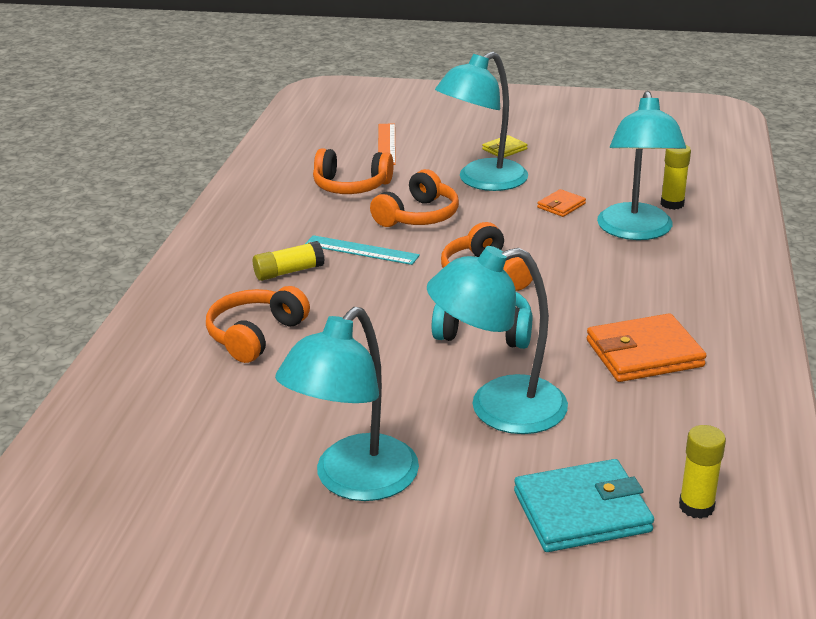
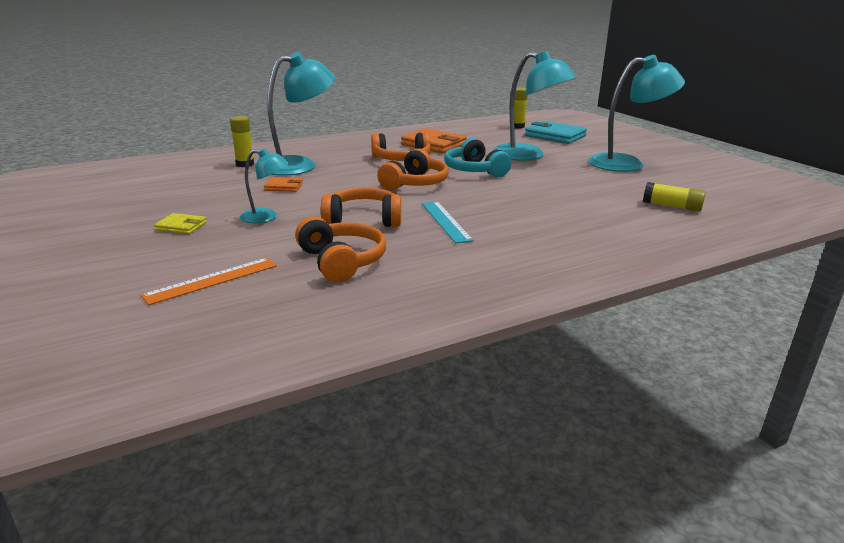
camera: 130 degrees left, 5 degrees down
orange headphones [206,286,310,363] -> orange headphones moved to [371,132,431,161]
yellow glue stick [253,241,325,281] -> yellow glue stick moved to [643,182,706,212]
turquoise lamp [435,52,528,191] -> turquoise lamp [240,148,289,223], size x0.53

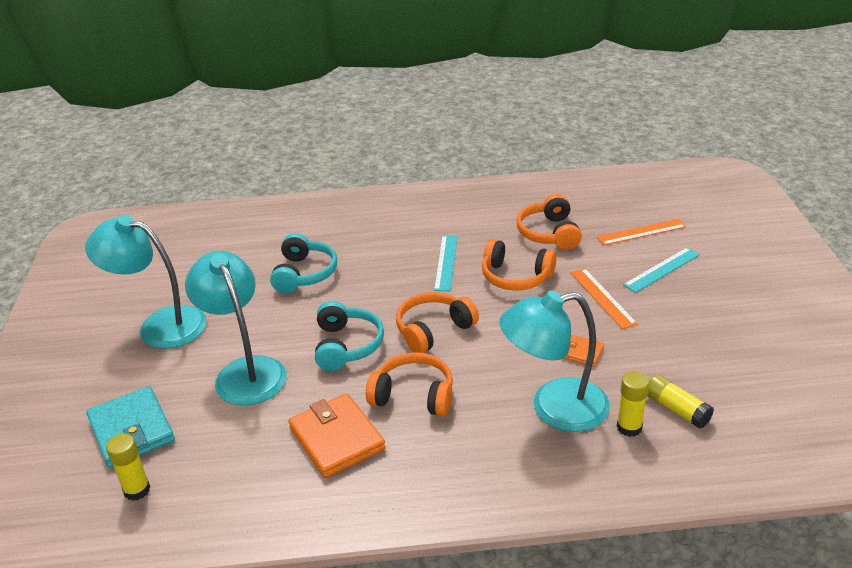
camera: 155 degrees left, 10 degrees up
yellow wallet [154,213,207,234] -> none
turquoise lamp [240,148,289,223] -> orange ruler [571,268,638,329]
yellow glue stick [643,182,706,212] -> yellow glue stick moved to [647,374,714,429]
none -> turquoise headphones [270,233,337,293]
none -> turquoise ruler [623,247,700,293]

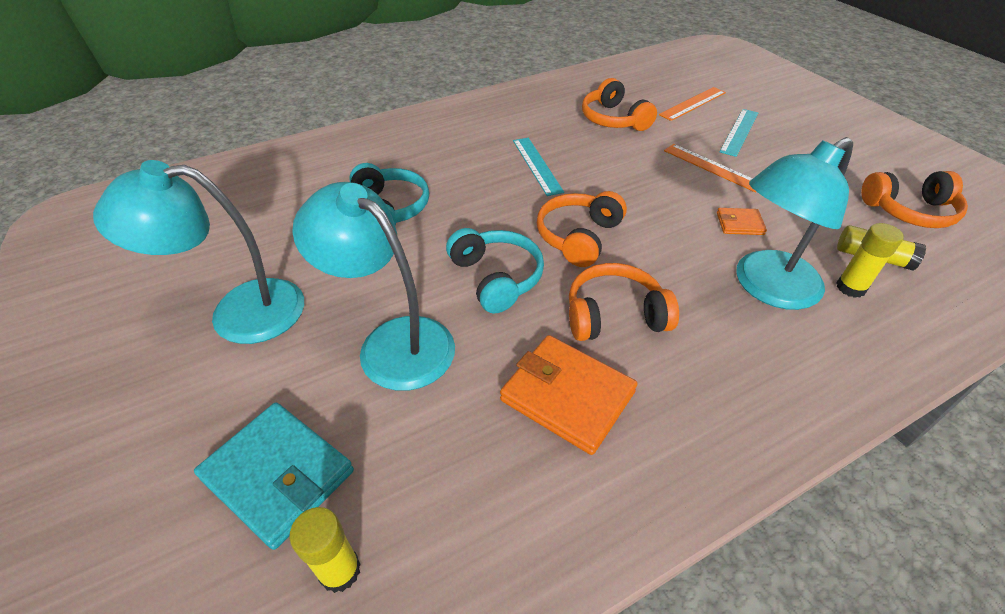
camera: 25 degrees left, 10 degrees up
orange headphones [482,239,556,291] -> orange headphones moved to [861,171,968,228]

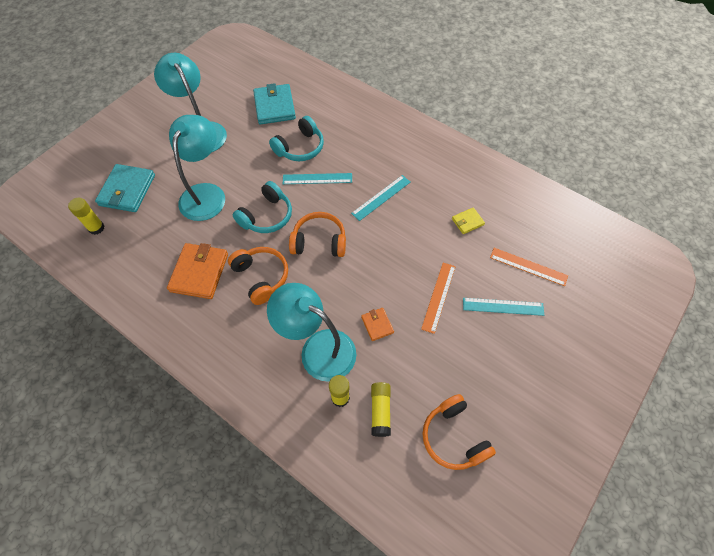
camera: 65 degrees right, 15 degrees up
orange headphones [582,78,657,131] -> yellow wallet [452,207,485,234]
none -> turquoise wallet [253,83,296,124]
none -> turquoise ruler [283,173,352,184]

